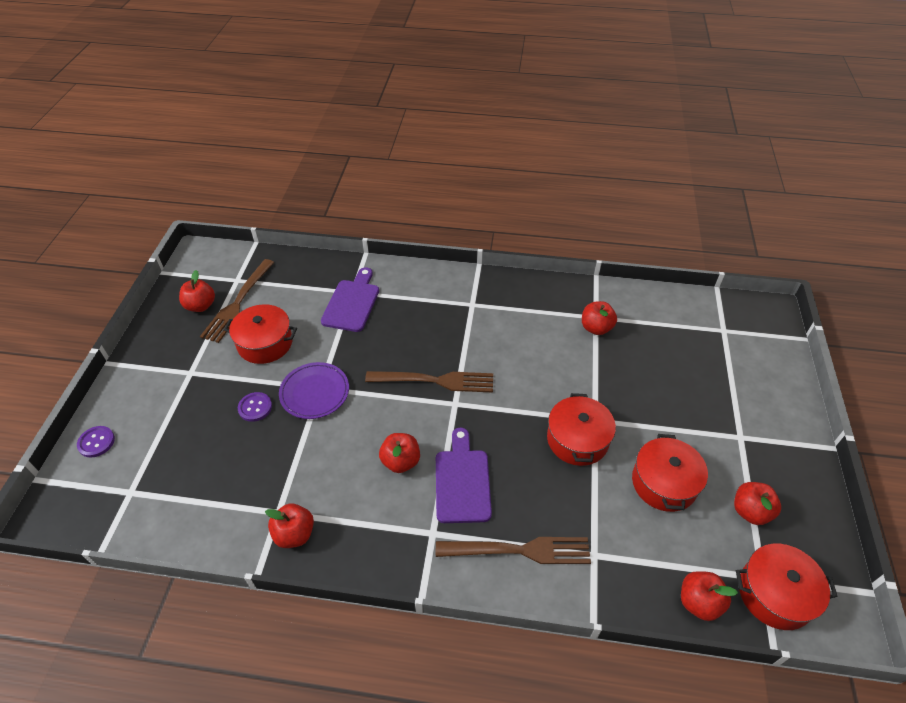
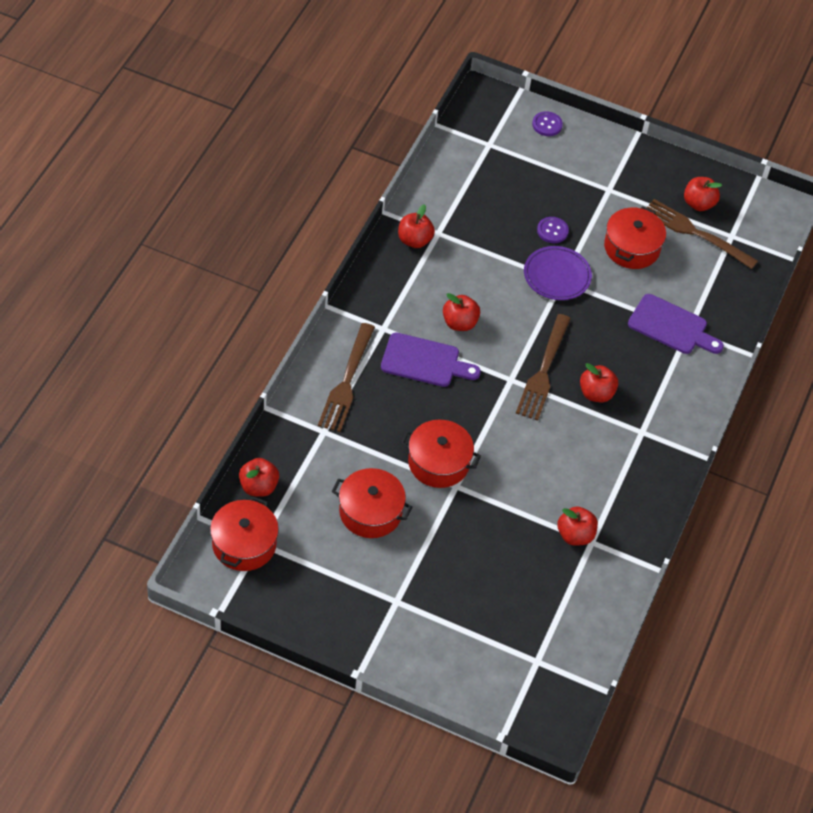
camera: 100 degrees right, 5 degrees up
red apple [734,482,781,525] -> red apple moved to [580,363,618,402]

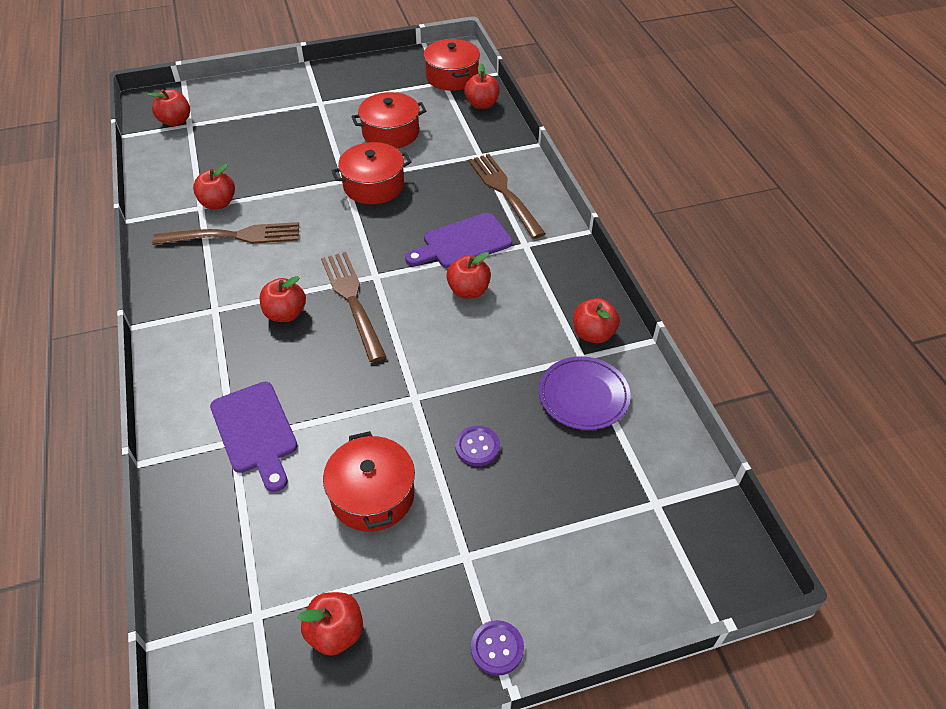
camera: 145 degrees right, 5 degrees down
purple plate [524,246,592,300] -> purple plate moved to [539,356,631,430]
purple button [532,111,563,136] -> purple button moved to [471,620,524,676]
purple cutting board [628,294,724,354] -> purple cutting board turned 105 degrees counterclockwise [210,382,298,492]
brown fork [646,199,758,269] -> brown fork moved to [152,222,299,245]
none -> red apple [148,89,190,126]

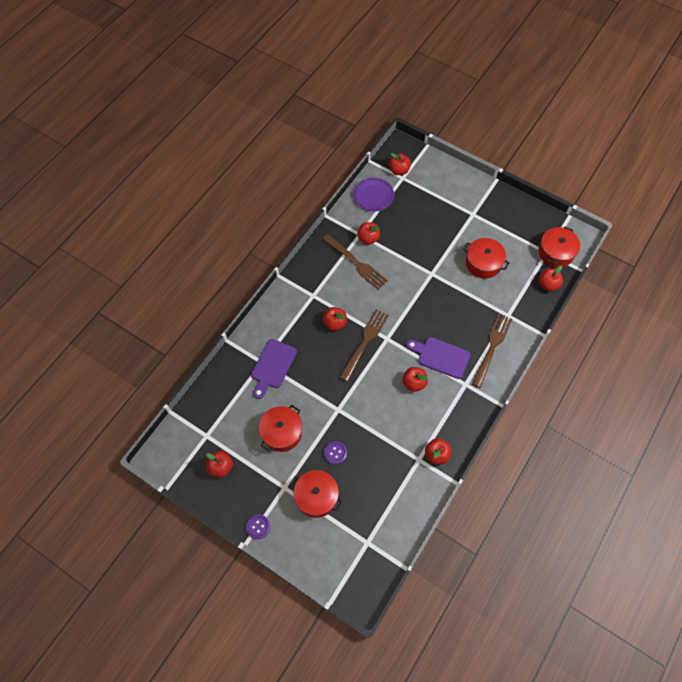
camera: 50 degrees right, 15 degrees up
red pot [331,142,412,204] -> red pot moved to [290,470,343,518]
purple plate [539,356,631,430] -> purple plate moved to [353,177,394,211]

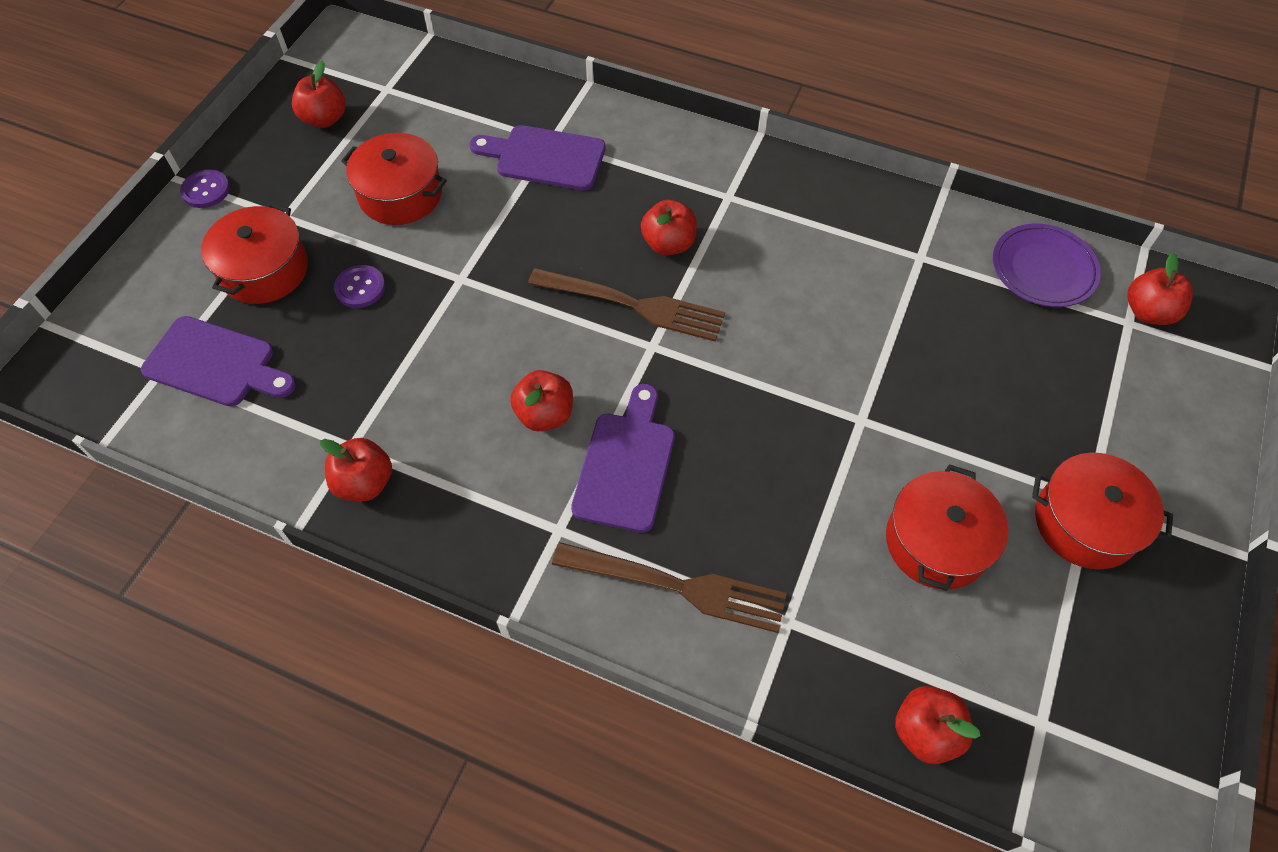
camera: 80 degrees right, 5 degrees down
brown fork [323,234,388,290] -> none
red apple [357,222,380,245] -> none
red pot [538,226,580,268] -> red pot moved to [1032,453,1173,569]
none -> purple cutting board [141,316,296,407]

